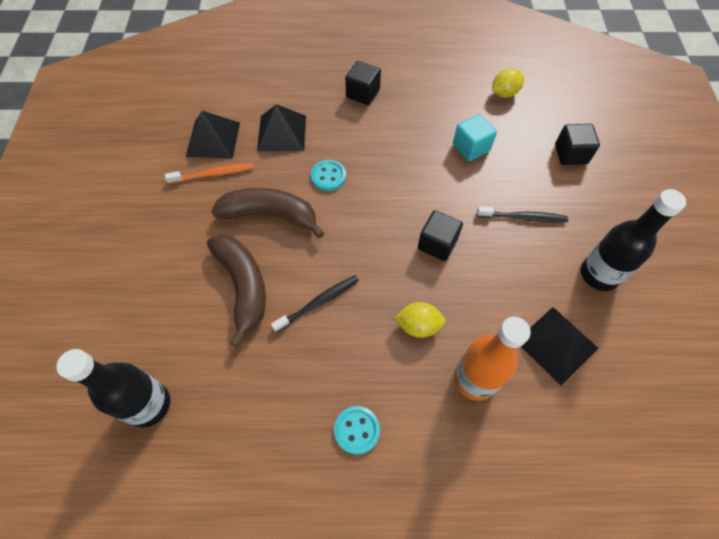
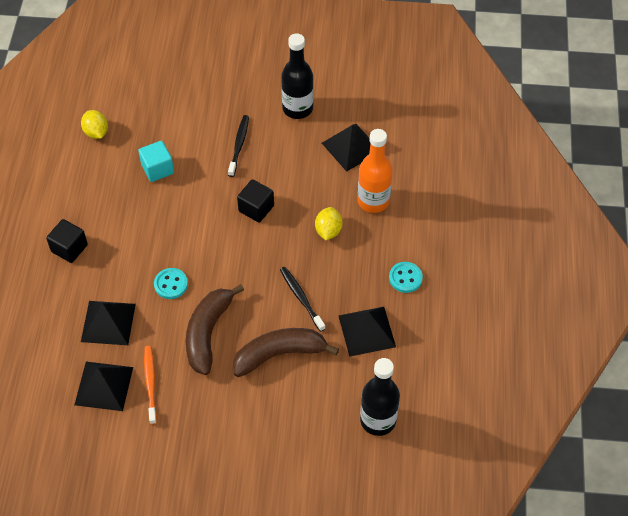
camera: 85 degrees left, 5 degrees down
black cube [555,124,600,165] -> none
none -> black pyramid [339,307,396,357]

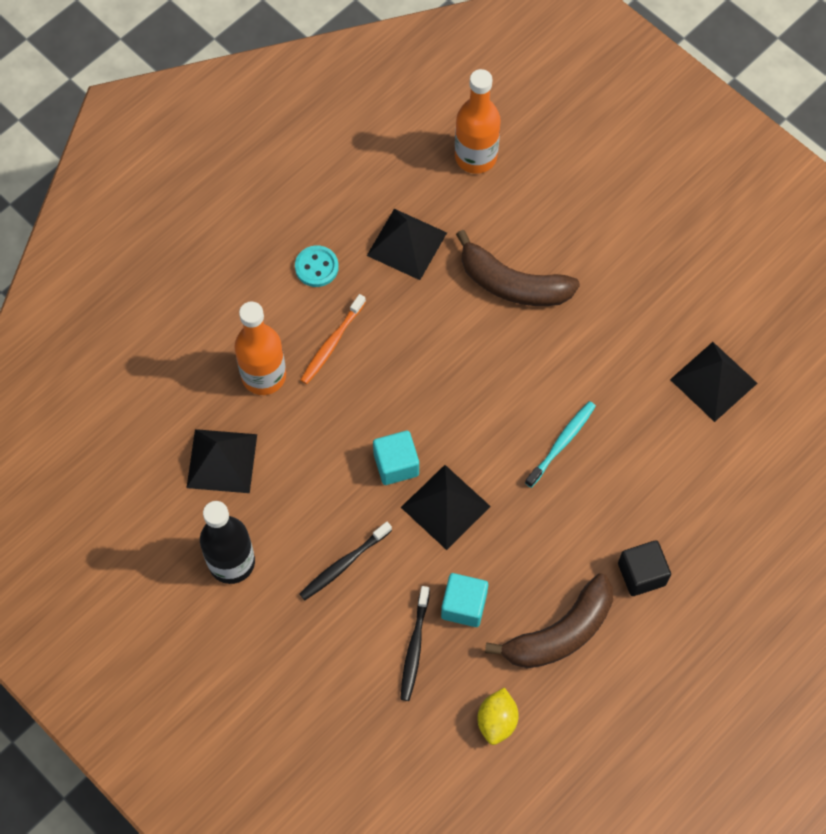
camera: 140 degrees left, 10 degrees up
black pyramid [81,301,136,345] -> black pyramid moved to [401,465,491,550]
orange toothbrush [144,346,157,425] -> orange toothbrush moved to [300,294,366,384]
turquoise button [154,268,188,299] -> turquoise toothbrush [525,401,596,488]
brown banana [186,284,244,375] -> brown banana moved to [485,573,613,668]
black cube [237,179,274,223] -> turquoise cube [373,431,419,485]
black toothbrush [280,267,326,332] -> black toothbrush moved to [400,586,430,701]
yellow lemon [315,207,343,240] -> none
black bottle [360,358,400,436] -> orange bottle [455,69,501,174]

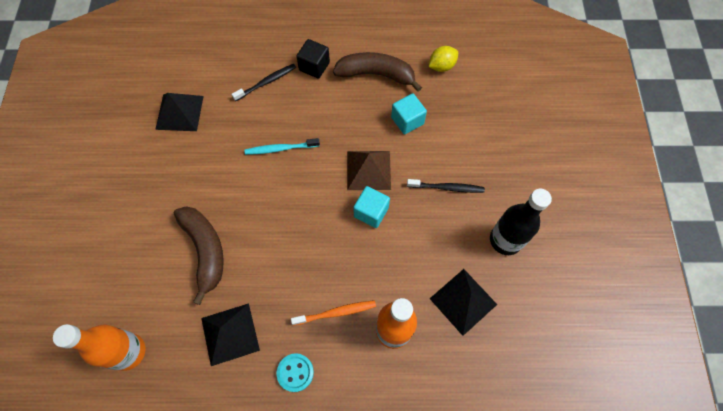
camera: 135 degrees left, 0 degrees up
black toothbrush [400,586,430,701] -> black toothbrush moved to [231,64,296,101]
black pyramid [401,465,491,550] -> brown pyramid [347,151,391,190]

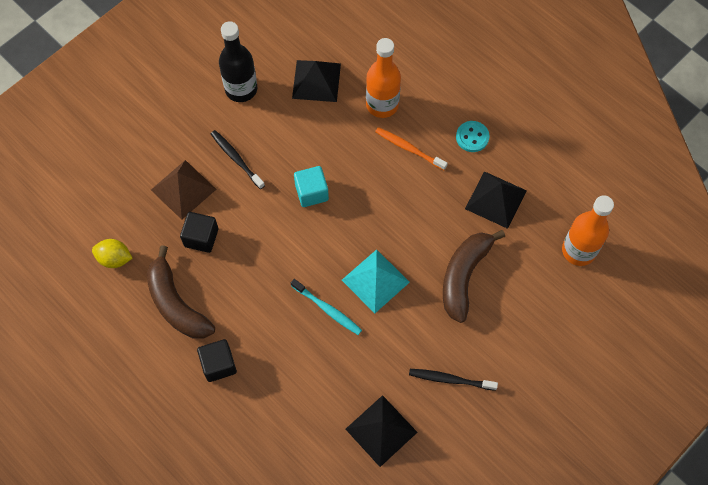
camera: 135 degrees left, 0 degrees up
black toothbrush [231,64,296,101] -> black toothbrush moved to [409,369,498,391]
brown pyramid [347,151,391,190] -> brown pyramid moved to [151,160,216,220]
turquoise cube [391,94,427,134] -> black cube [180,212,218,253]
none -> turquoise pyramid [342,249,410,313]

